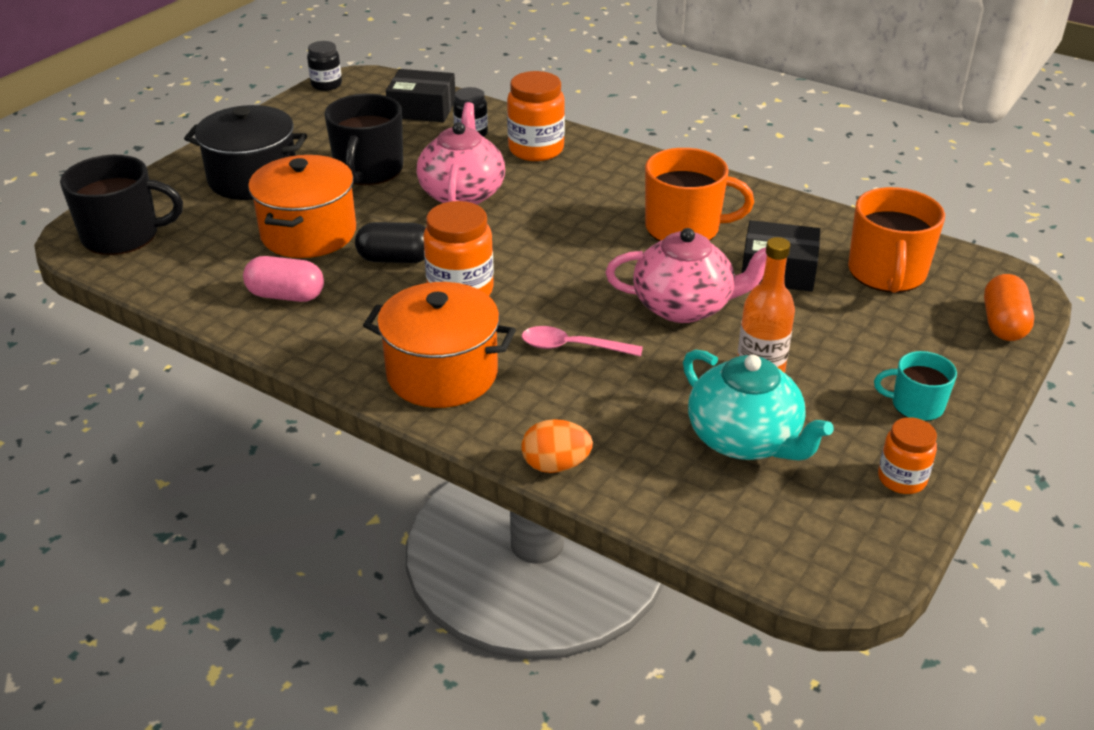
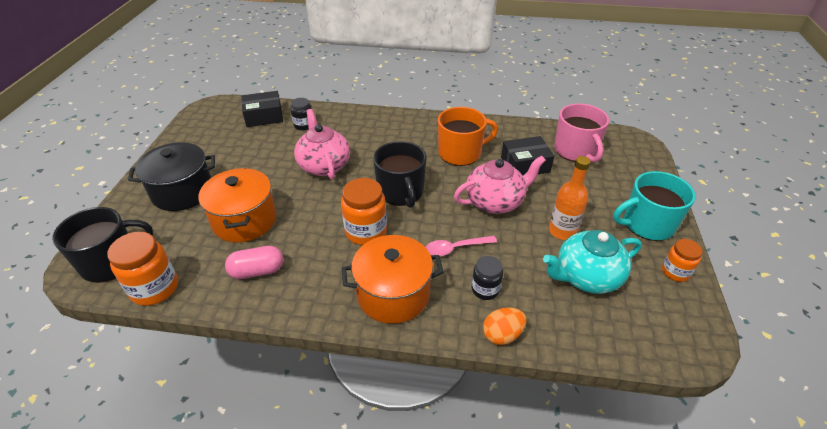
camera: 25 degrees left, 5 degrees up
black jar [307,41,342,91] -> black jar moved to [471,256,503,300]
black mug [324,94,403,185] -> black mug moved to [373,141,426,208]
black capsule [355,222,426,263] -> none
orange jar [507,71,565,161] -> orange jar moved to [107,231,178,306]
turquoise teapot [683,349,834,461] -> turquoise teapot turned 135 degrees clockwise [543,230,642,294]
orange mug [848,187,945,293] -> pink mug [554,104,609,162]
turquoise mug [874,351,957,421] -> turquoise mug [613,171,696,241], size x1.75
orange capsule [984,274,1034,341] -> none

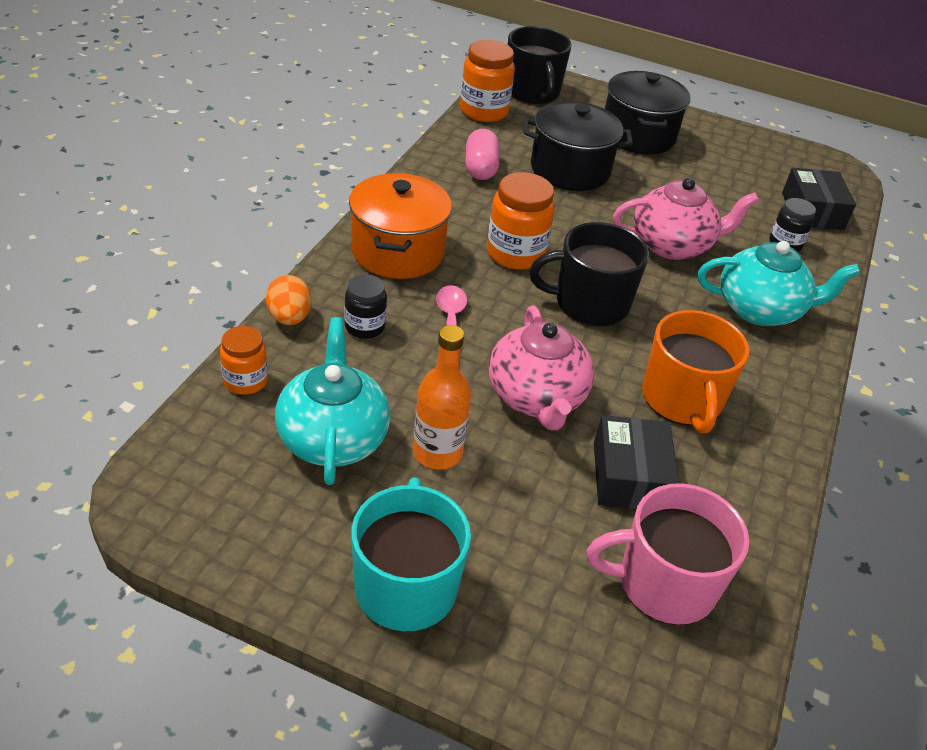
camera: 100 degrees right, 0 degrees up
orange pot [198,168,276,243] -> black pot [523,101,633,191]
orange jar [662,239,703,282] -> orange jar moved to [220,326,268,395]
none -> turquoise teapot [698,241,860,326]

